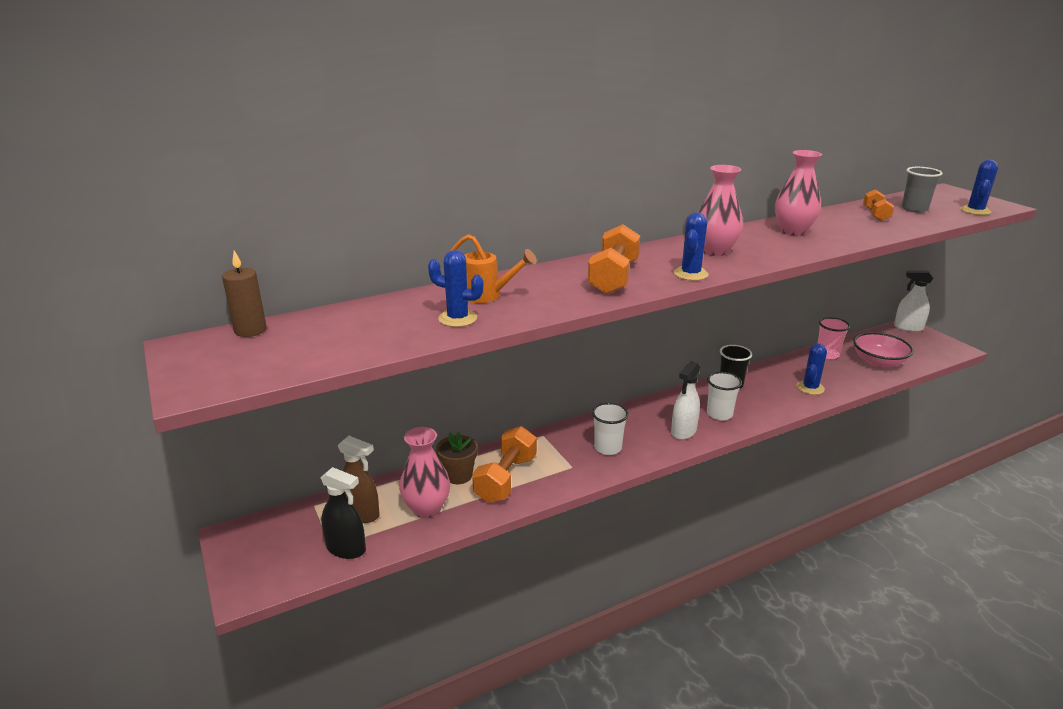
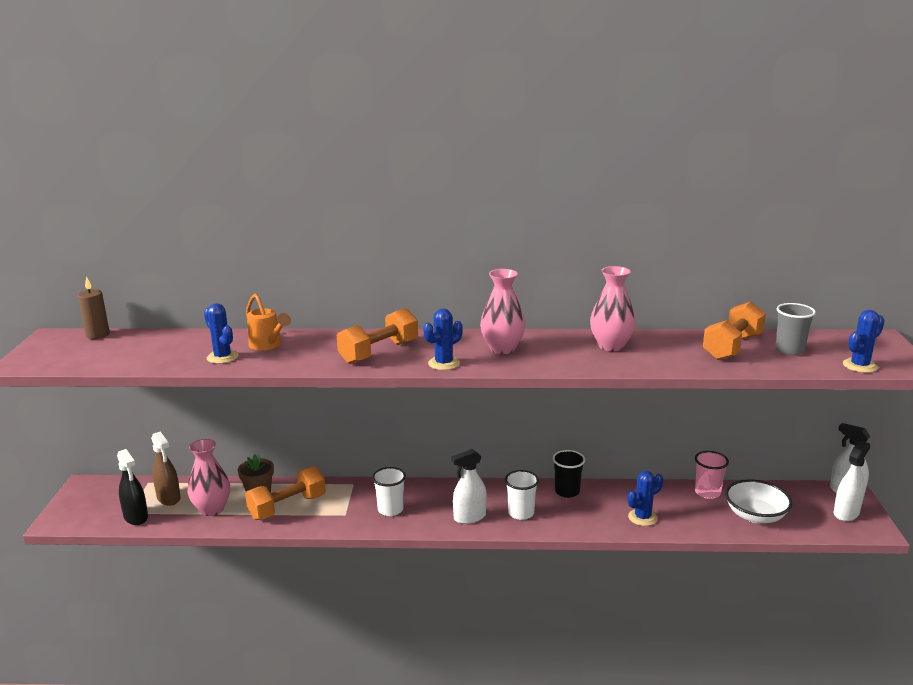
camera: 30 degrees right, 5 degrees down
pink bowl [853,332,914,368] -> white bowl [725,479,792,523]
orange dumbbell [863,189,894,221] -> orange dumbbell [703,302,766,360], size x1.69
none -> white spray bottle [834,441,870,521]

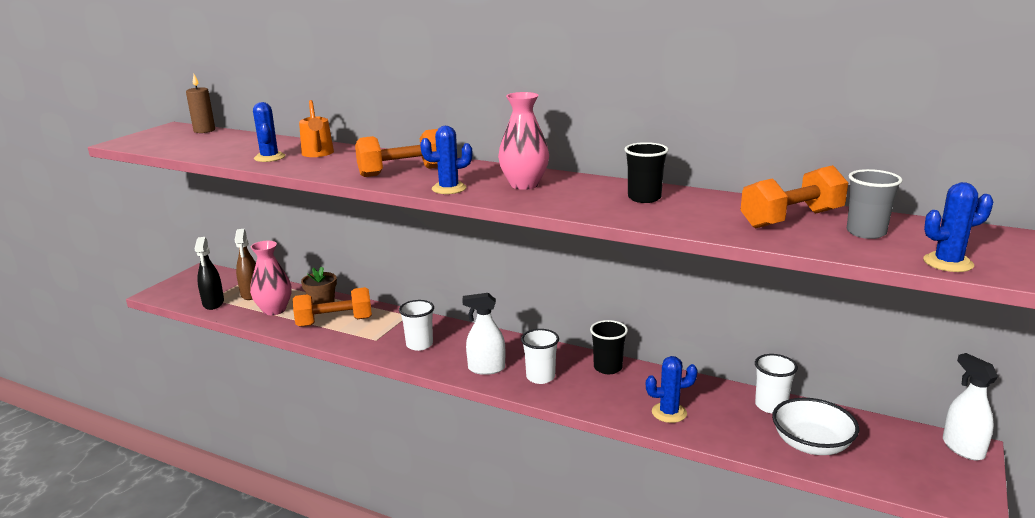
camera: 25 degrees right, 0 degrees up
pink vase [590,266,636,351] -> black cup [624,142,669,203]
pink cup [695,451,729,499] -> white cup [755,354,798,414]
white spray bottle [834,441,870,521] -> none

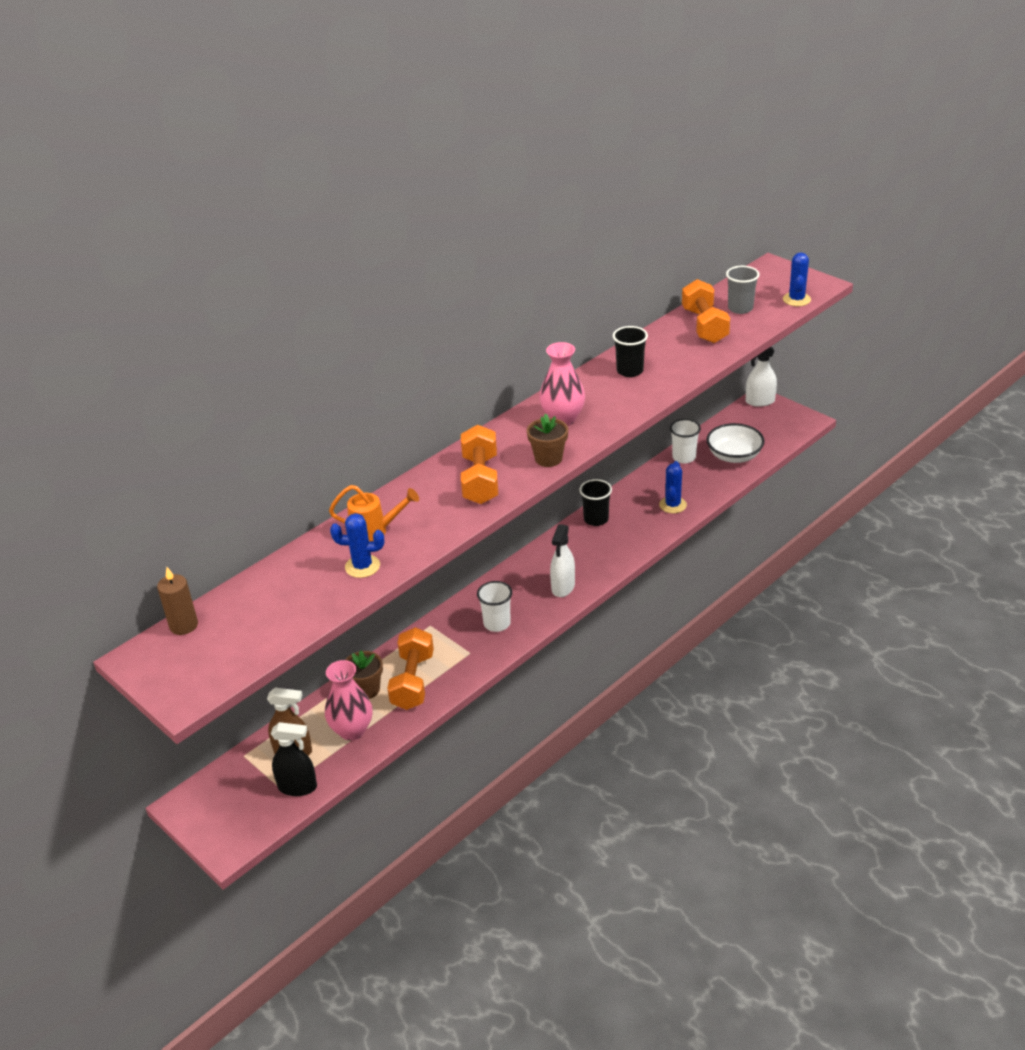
camera: 70 degrees left, 15 degrees up
blue cactus [420,126,472,194] -> brown flower pot [527,414,568,467]
white cup [521,329,559,384] -> none

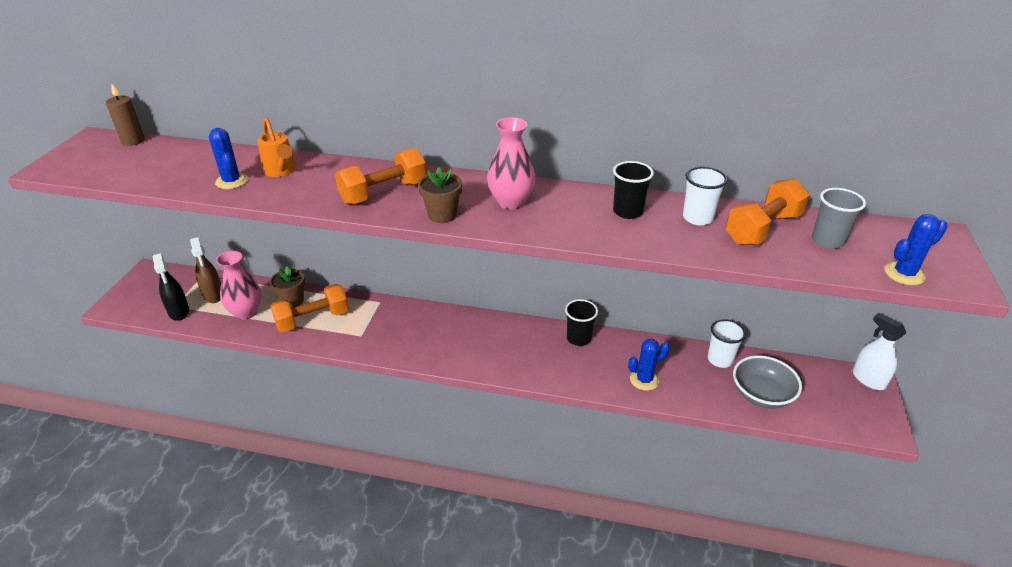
camera: 55 degrees right, 0 degrees up
white cup [477,581,512,632] -> white cup moved to [683,167,728,225]
white spray bottle [550,524,575,597] -> none
white bowl [706,423,765,463] -> grey bowl [733,355,802,409]

